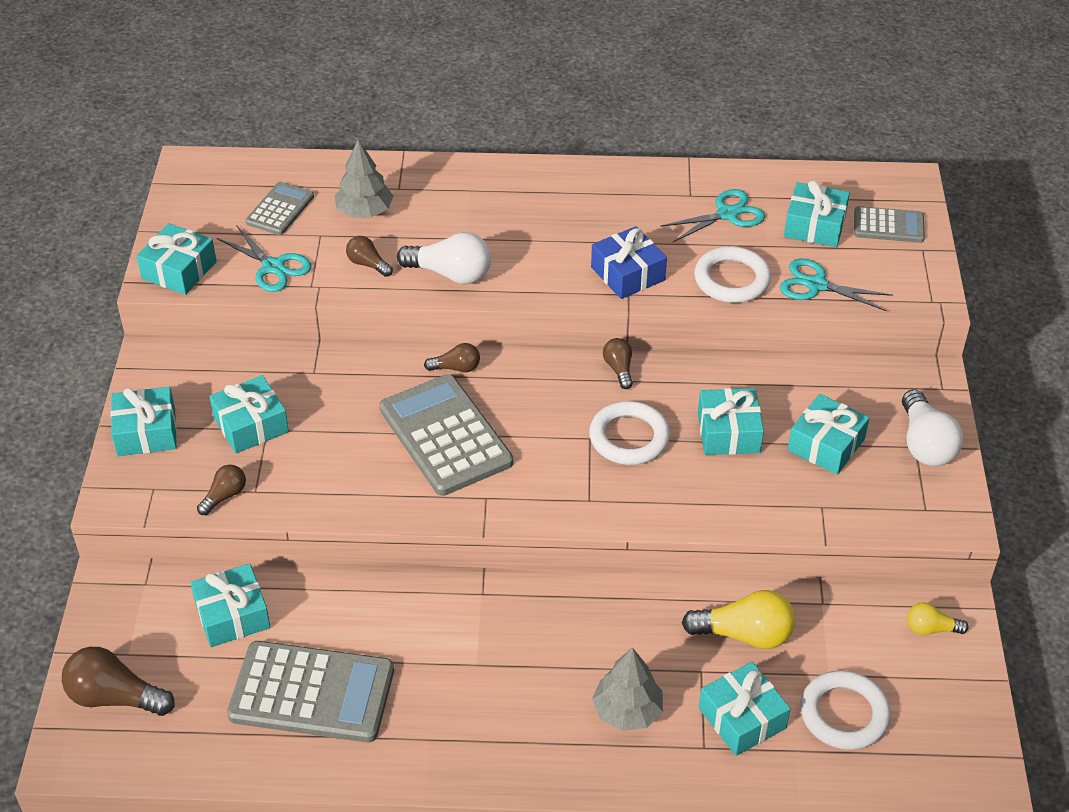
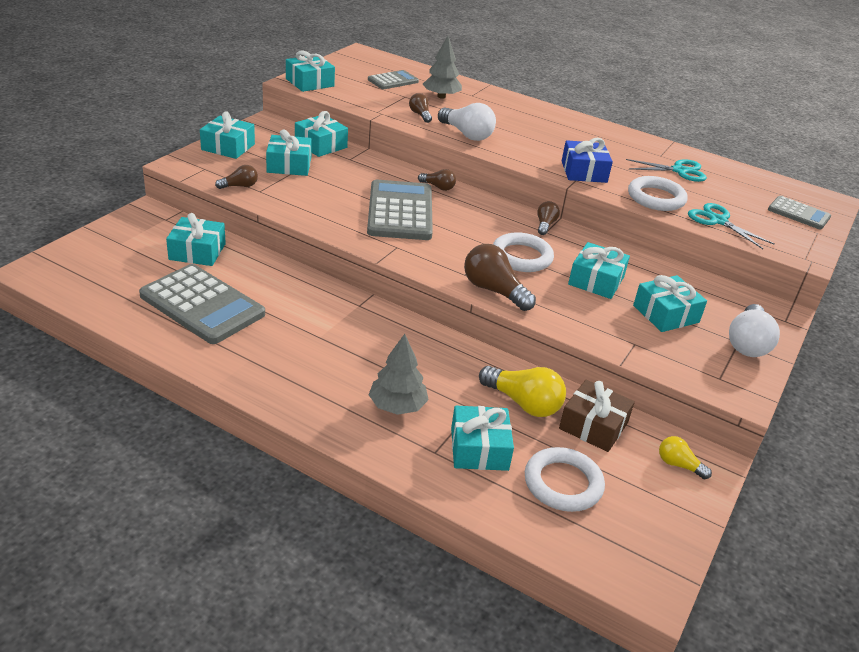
camera: 25 degrees right, 10 degrees down
brown light bulb [62,647,175,716] -> brown light bulb moved to [464,244,536,311]
turquoise scissors [217,225,312,292] -> none
turquoise gift [784,180,850,247] -> turquoise gift moved to [295,111,348,157]
none -> brown gift [559,380,635,452]

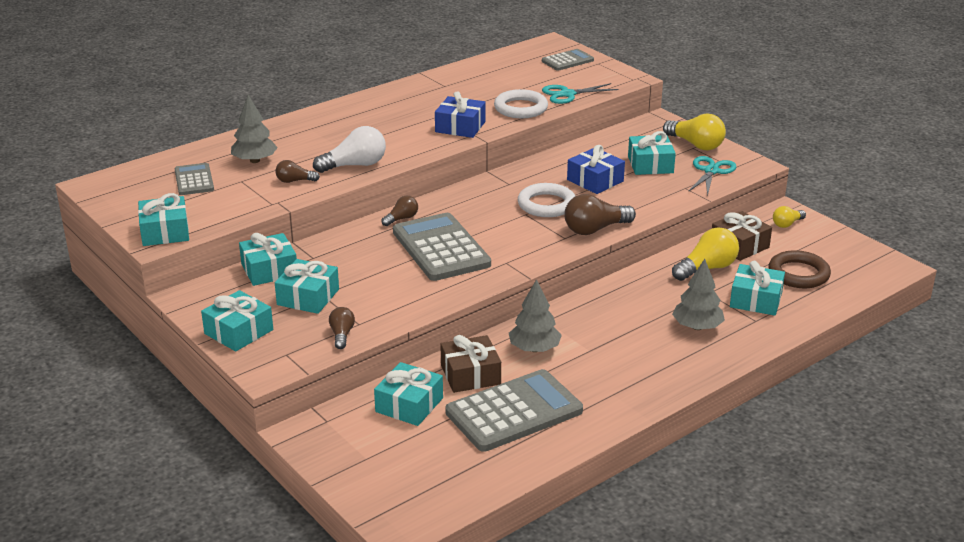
camera: 65 degrees left, 5 degrees down
grey calculator [367,180,433,240] -> grey calculator turned 45 degrees clockwise [393,213,491,281]
white ring [525,447,605,512] -> brown ring [769,250,831,288]
brown light bulb [537,201,560,235] -> none
turquoise gift [568,242,630,299] -> blue gift [567,145,625,194]
turquoise scissors [626,159,707,182] -> turquoise scissors moved to [688,156,736,196]
white light bulb [729,304,780,357] -> yellow light bulb [663,114,726,150]
none -> brown gift [440,335,501,393]
none -> grey tree [509,279,562,352]

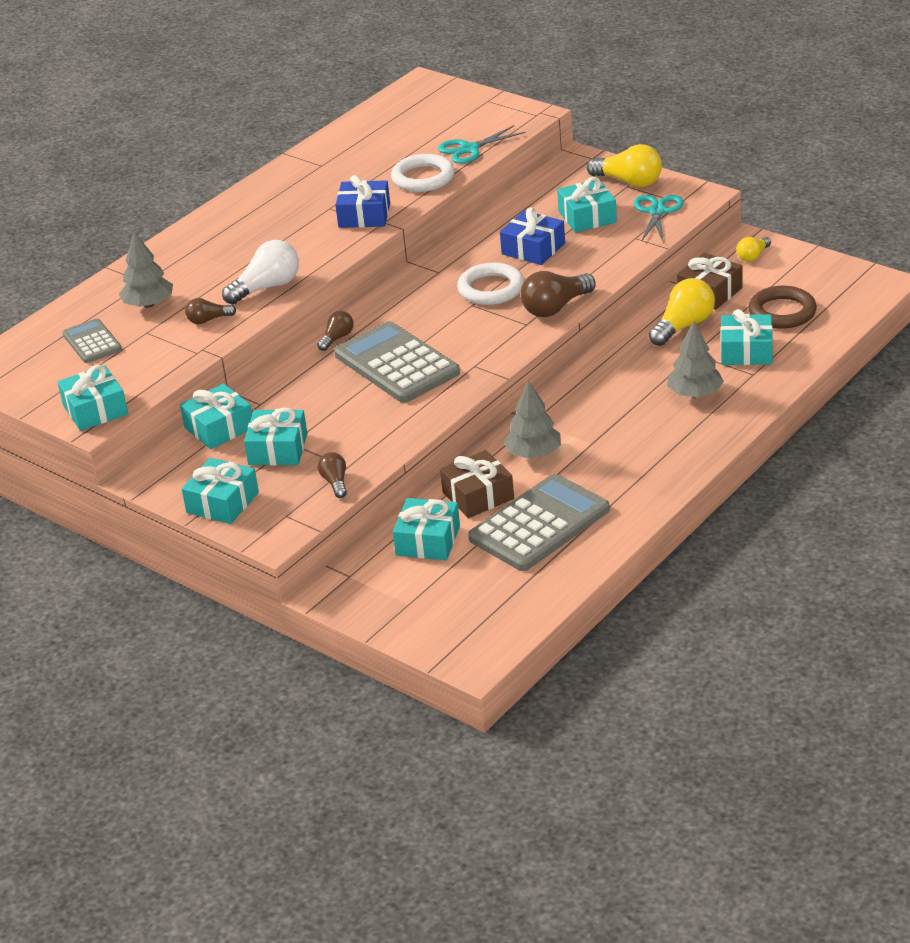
camera: 10 degrees left, 5 degrees up
grey calculator [542,49,594,71] -> none

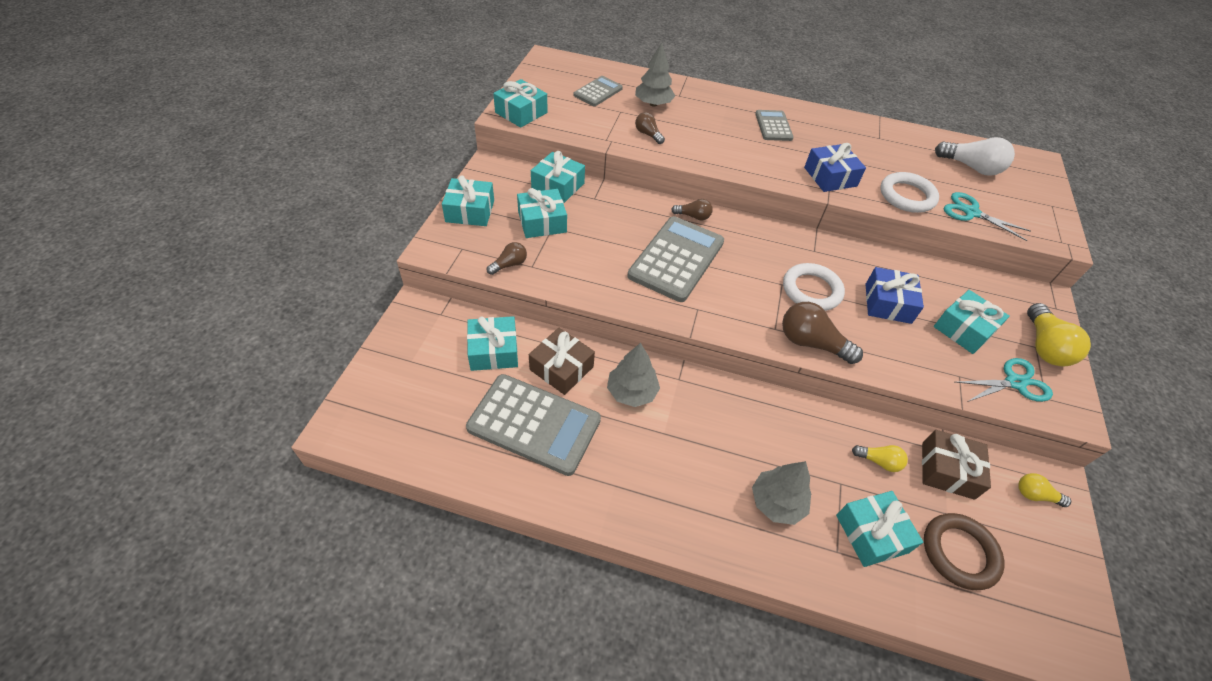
camera: 60 degrees right, 15 degrees up
white light bulb [222,240,299,304] -> white light bulb moved to [935,137,1015,176]
yellow light bulb [649,278,715,346] -> yellow light bulb [852,445,908,472], size x0.56
none -> grey calculator [755,110,794,141]

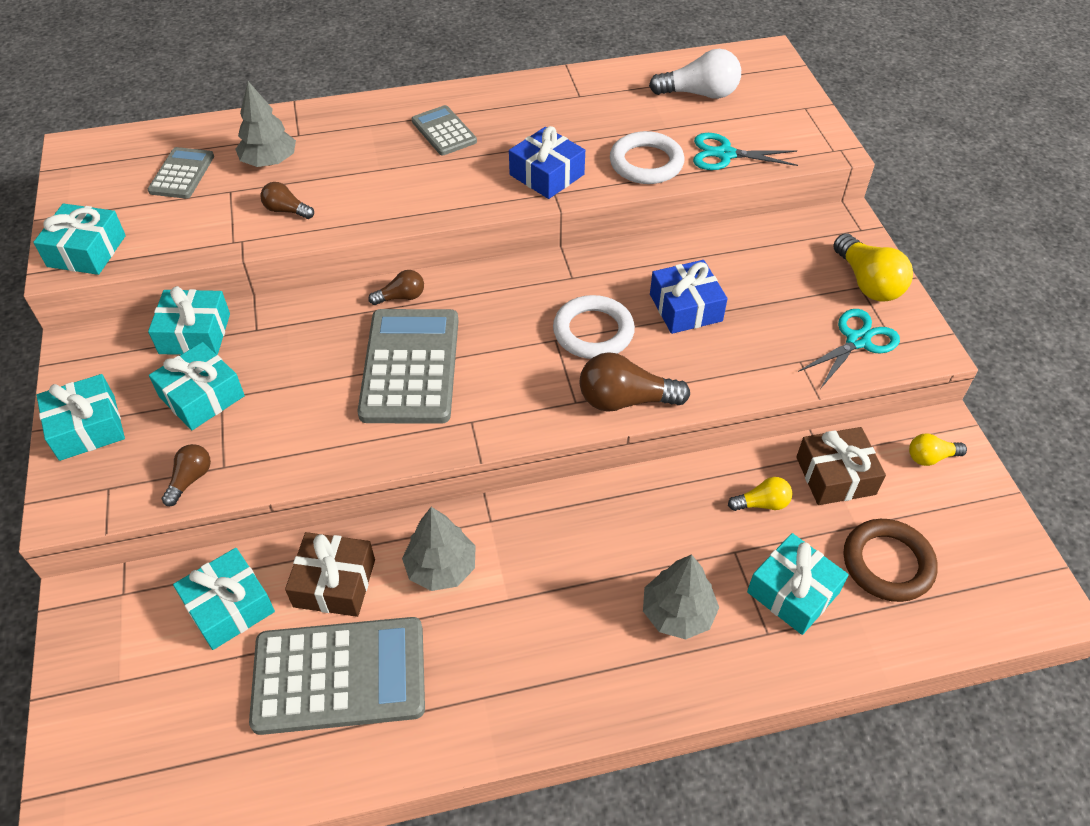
camera: 25 degrees left, 0 degrees up
turquoise gift [934,290,1010,354] -> none

